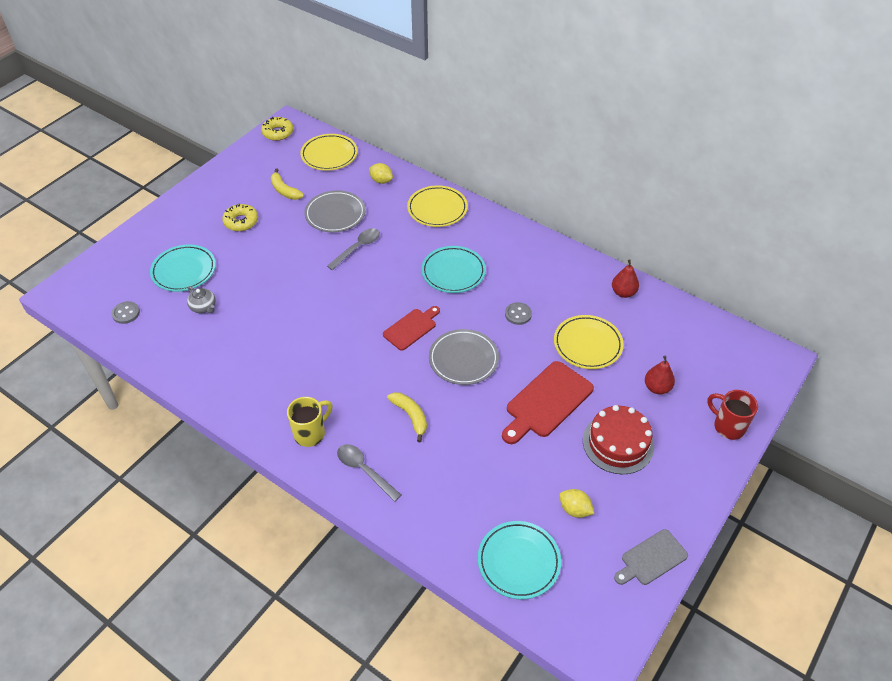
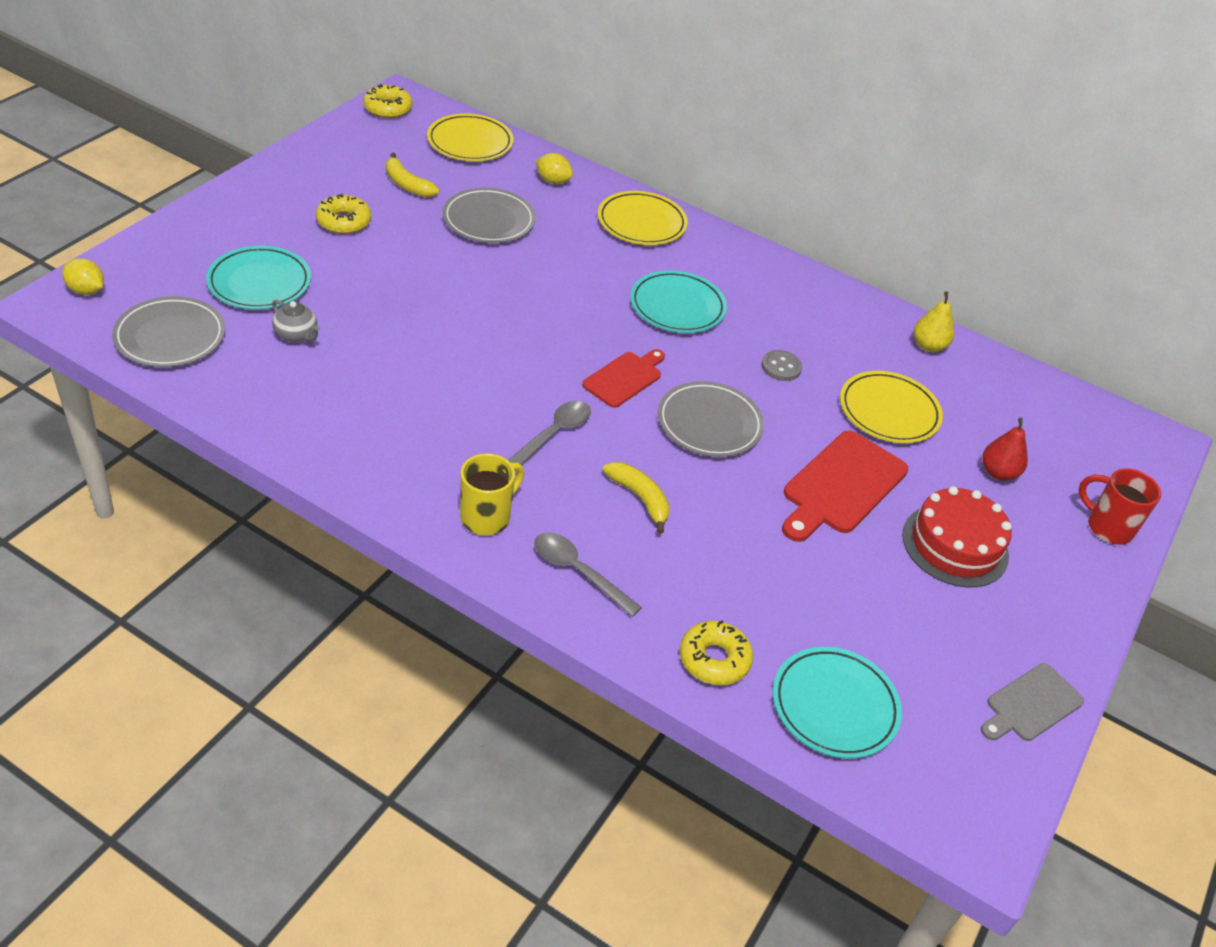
camera: 10 degrees left, 5 degrees down
grey button [111,301,140,324] -> grey plate [112,296,225,367]
grey spoon [327,228,380,270] -> grey spoon moved to [508,401,591,471]
yellow lemon [559,489,594,518] -> yellow lemon moved to [62,258,104,295]
red pear [612,259,639,298] -> yellow pear [914,291,954,352]
none -> yellow donut [680,621,753,685]

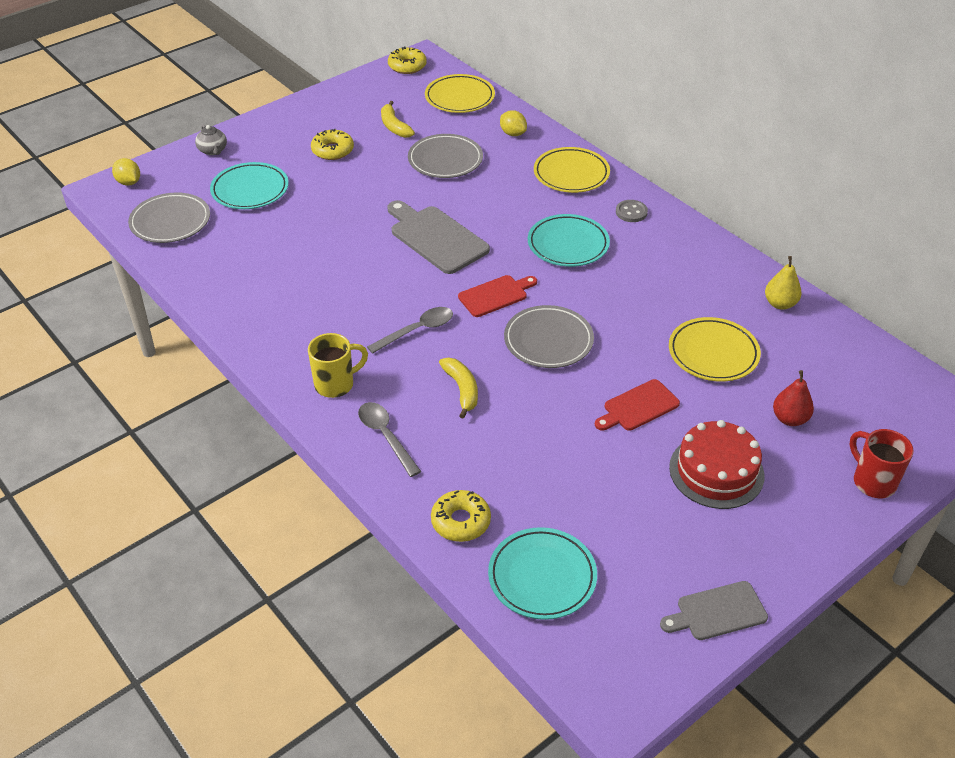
camera: 25 degrees right, 0 degrees up
grey teapot [272,299,320,342] -> grey teapot moved to [195,125,227,155]
grey button [761,350,802,381] -> grey button moved to [616,200,648,222]
red cutting board [782,431,909,542] -> red cutting board [595,379,680,431], size x0.62
none -> grey cutting board [387,200,490,274]

